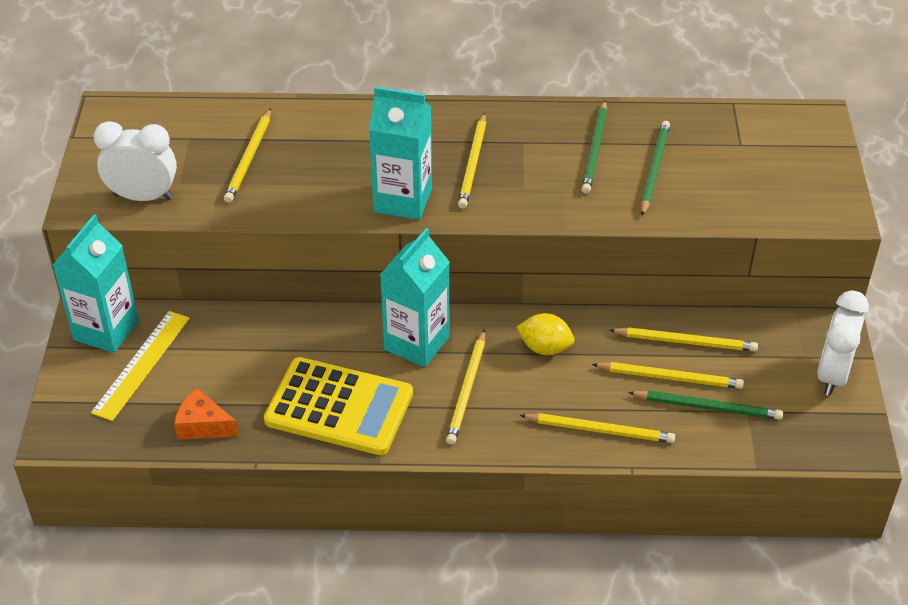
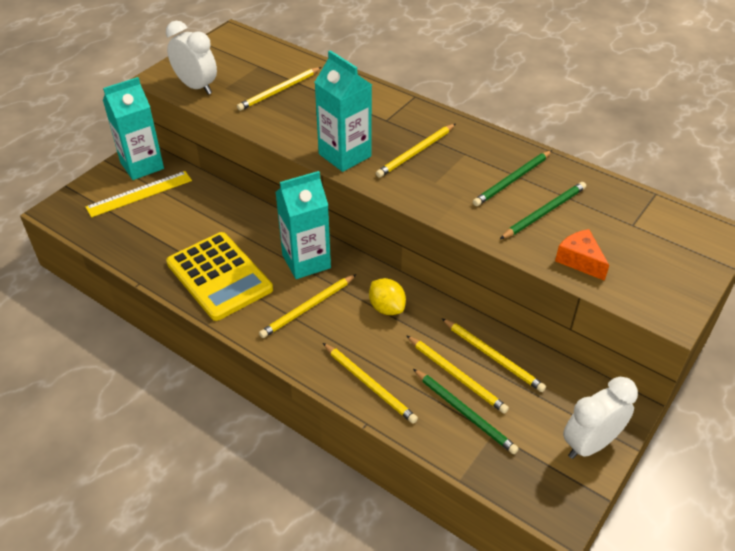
camera: 35 degrees right, 0 degrees up
orange cheese [174,388,239,440] -> orange cheese moved to [555,229,609,281]

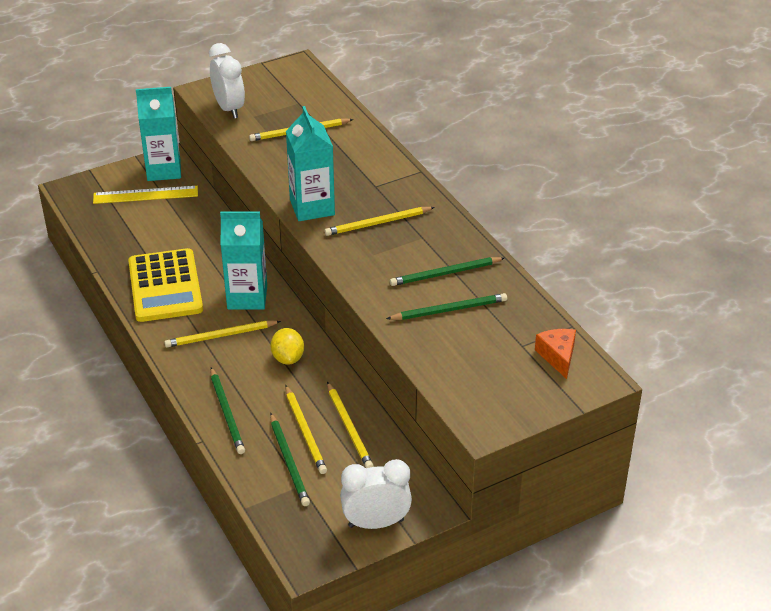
camera: 25 degrees right, 5 degrees down
yellow pencil [323,343,418,424] -> green pencil [210,367,245,454]
orange cheese [555,229,609,281] -> orange cheese moved to [535,329,576,379]

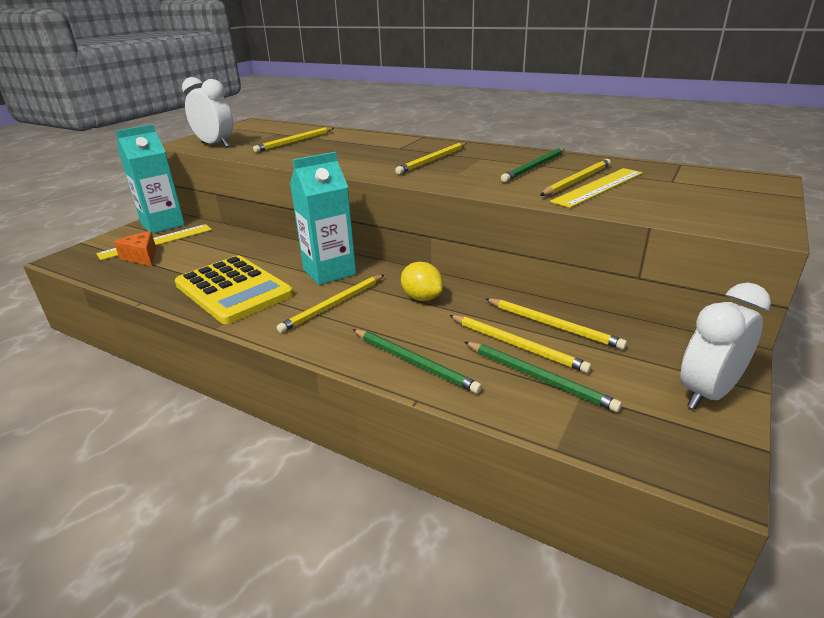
camera: 30 degrees left, 10 degrees down
turquoise carton [286,106,335,221] -> none
green pencil [386,293,507,320] -> yellow pencil [540,159,611,196]
orange cheese [535,329,576,379] -> orange cheese moved to [114,231,156,266]
none -> yellow ruler [550,168,643,208]

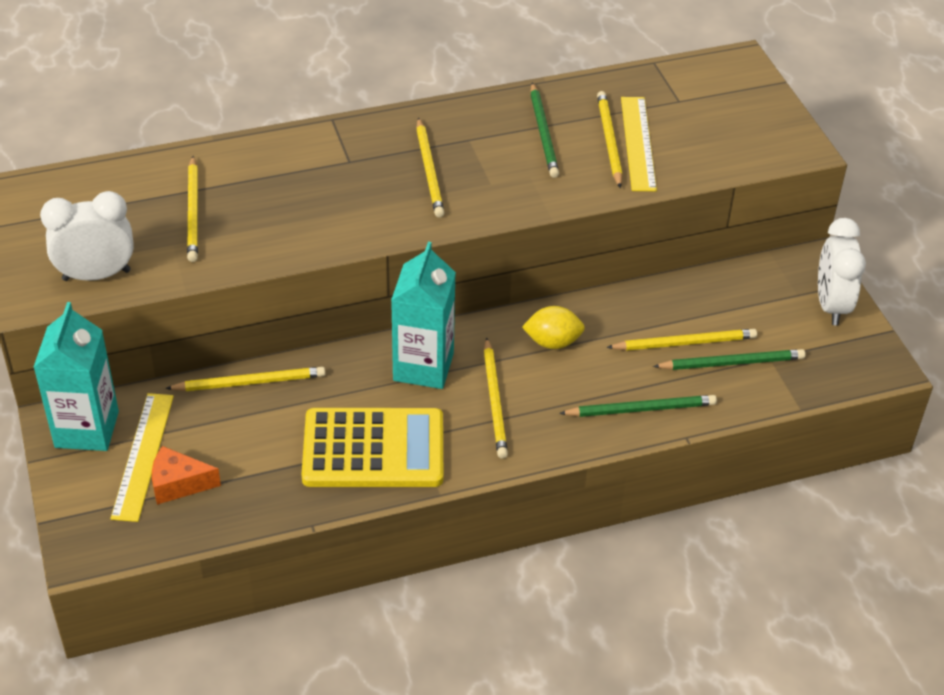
camera: 50 degrees left, 15 degrees up
yellow pencil [486,298,627,350] -> yellow pencil moved to [165,367,325,391]

